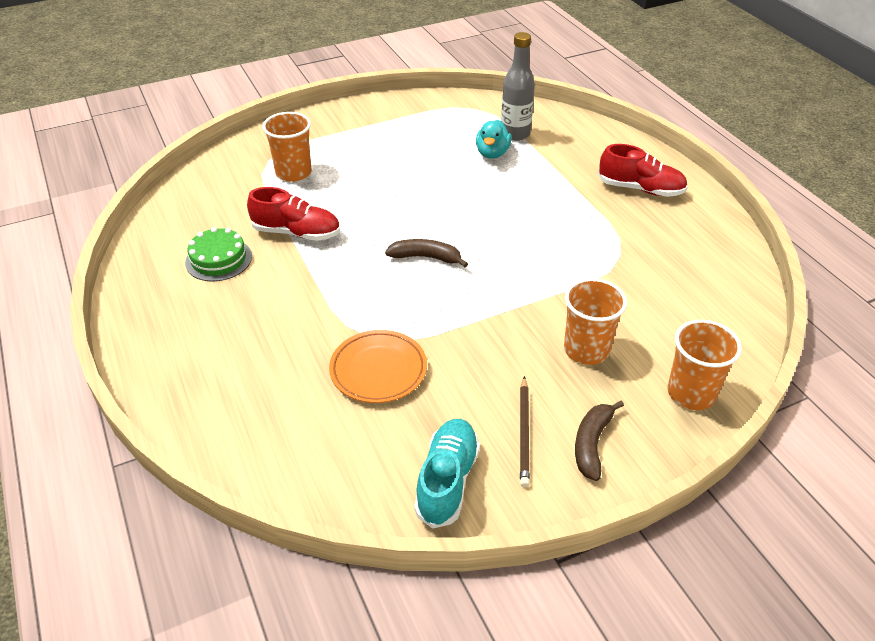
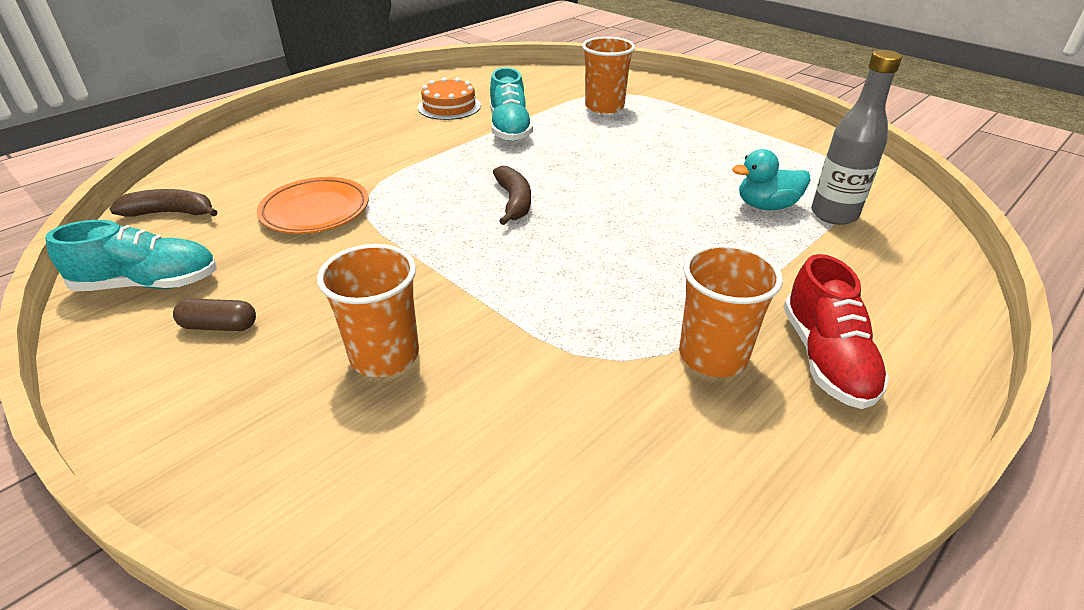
camera: 70 degrees right, 5 degrees down
green cake [185,227,252,281] -> orange cake [418,77,481,120]
red shoe [247,187,340,241] -> turquoise shoe [490,67,533,141]
brown pencil [520,376,530,488] -> brown capsule [173,299,256,331]
brown banana [575,401,624,481] -> brown banana moved to [109,189,218,217]
orange cup [668,320,742,410] -> orange cup moved to [679,244,783,377]

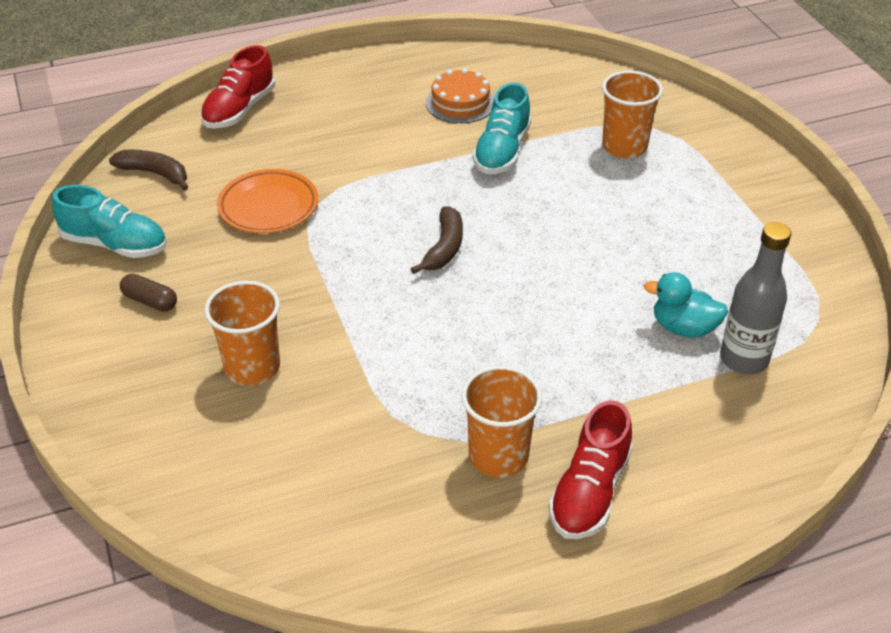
camera: 25 degrees right, 5 degrees up
none -> red shoe [200,45,275,128]

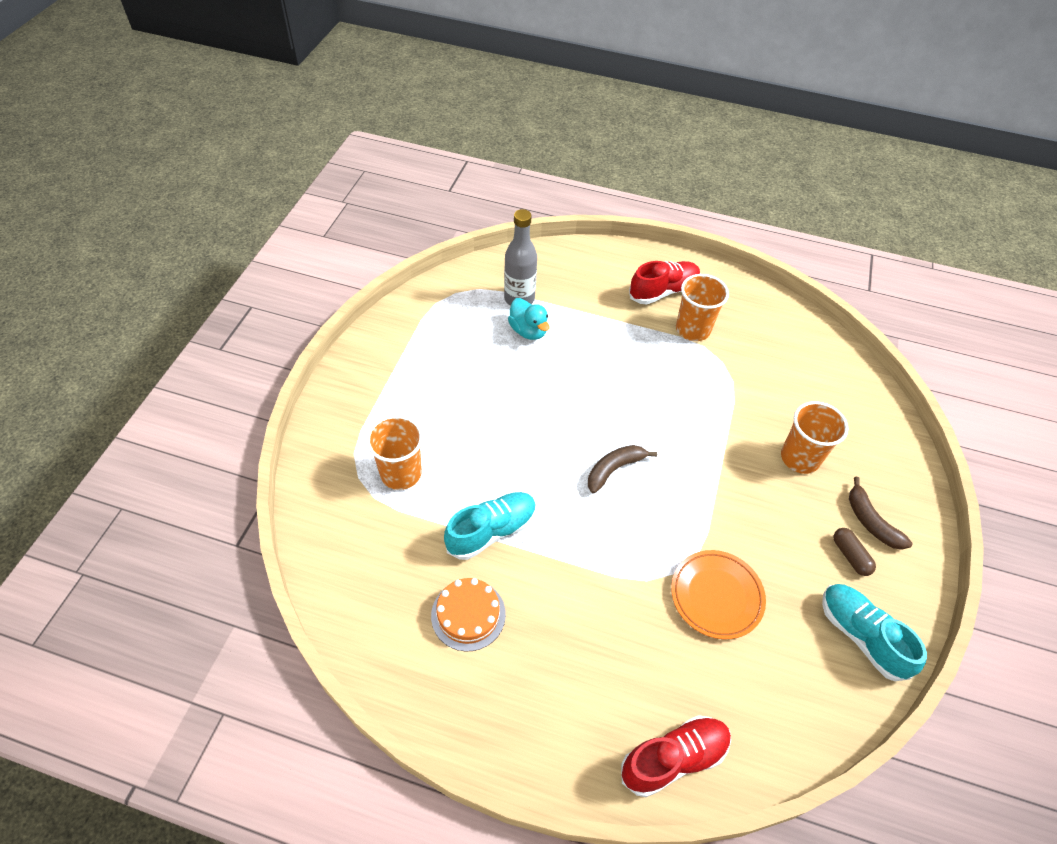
camera: 145 degrees left, 10 degrees up
brown banana [109,149,188,190] -> brown banana moved to [849,477,912,550]

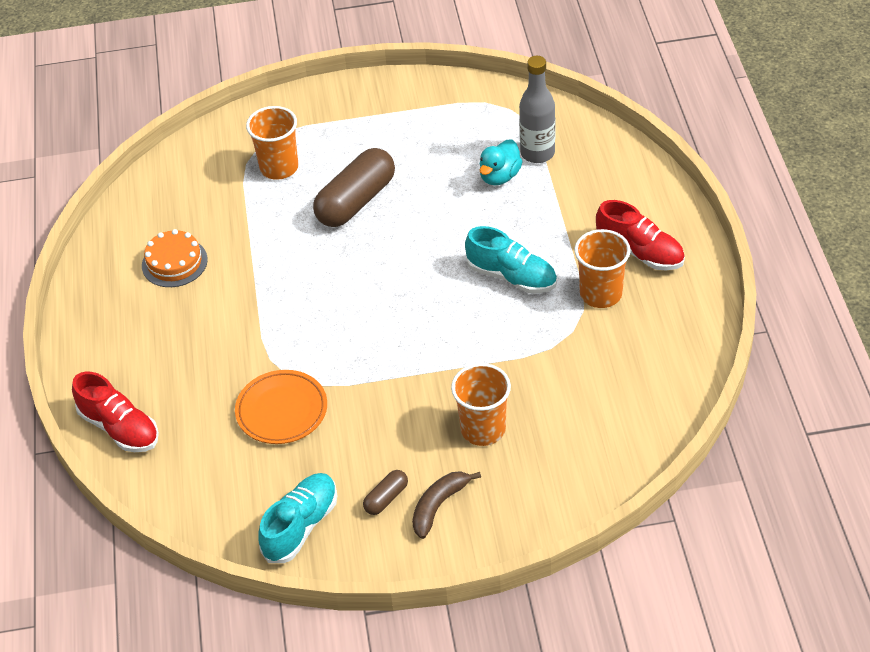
camera: 70 degrees right, 5 degrees down
turquoise shoe [444,492,536,560] -> turquoise shoe moved to [465,226,557,293]
brown banana [588,445,657,494] -> none
none -> brown capsule [313,148,395,227]

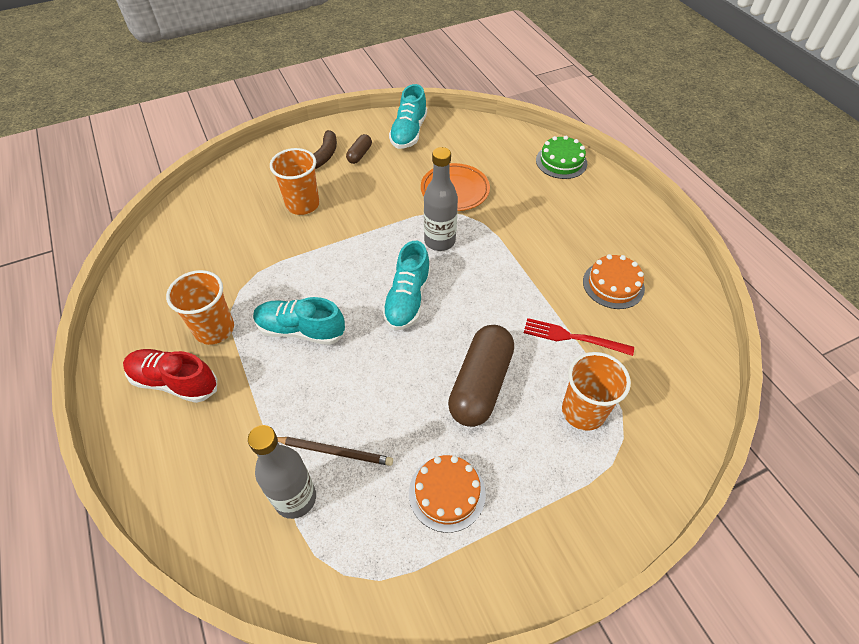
camera: 160 degrees right, 5 degrees up
red shoe [72,371,159,452] -> green cake [536,136,587,179]
turquoise duck [480,139,523,185] -> brown pencil [277,437,393,466]
none -> turquoise shoe [382,241,431,330]
none -> orange cake [409,455,486,533]
none -> grey bottle [424,147,458,251]
none -> red fork [524,318,634,356]

